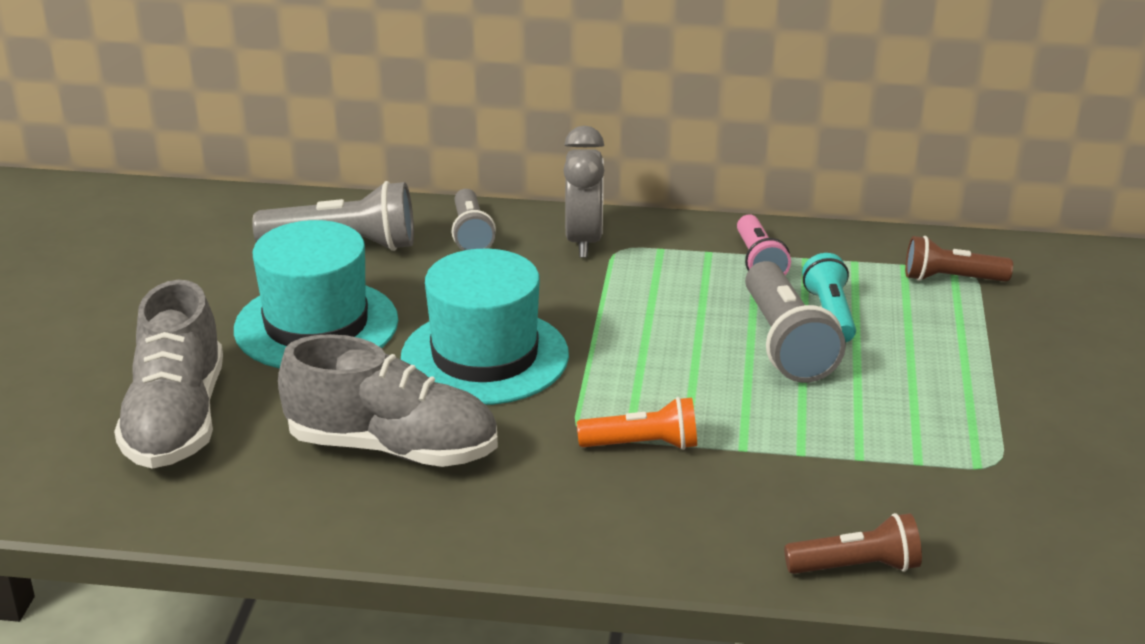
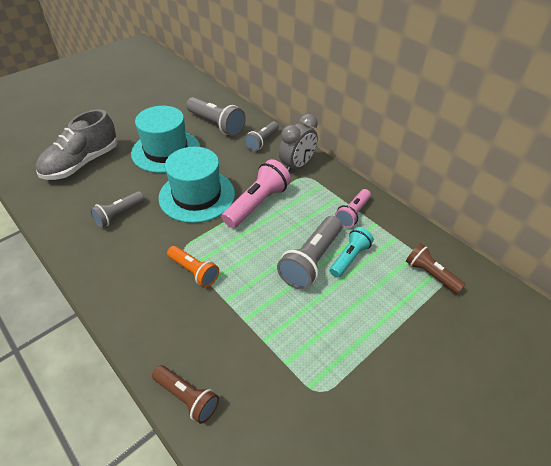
camera: 40 degrees right, 15 degrees up
grey shoe [278,334,498,467] -> grey flashlight [90,191,145,228]
none -> pink flashlight [222,159,291,228]

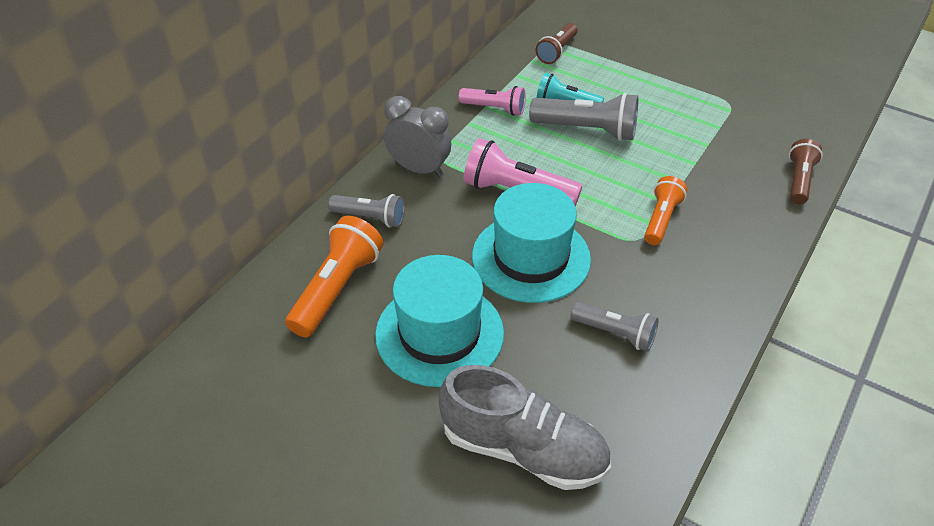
camera: 105 degrees left, 0 degrees up
grey flashlight [186,97,246,136] -> orange flashlight [285,216,383,337]

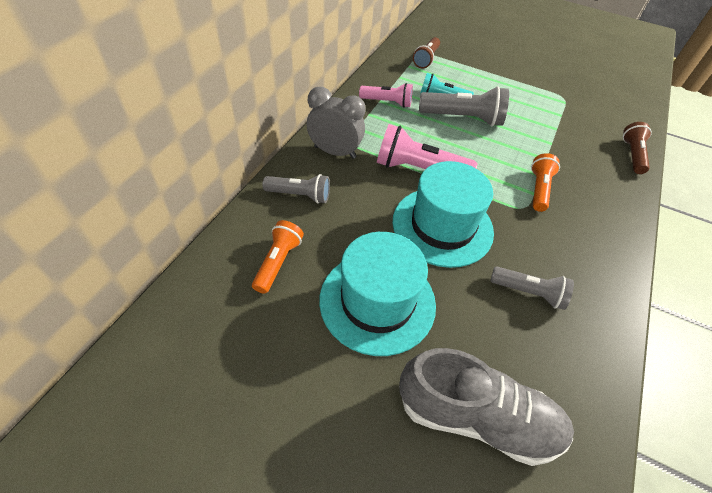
camera: 10 degrees left, 5 degrees up
orange flashlight [285,216,383,337] -> orange flashlight [252,220,304,294], size x0.64

